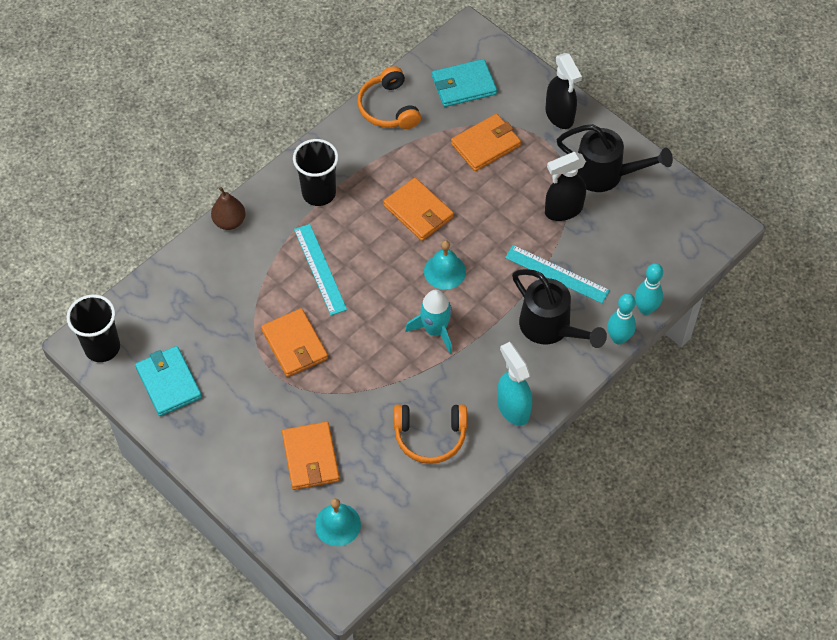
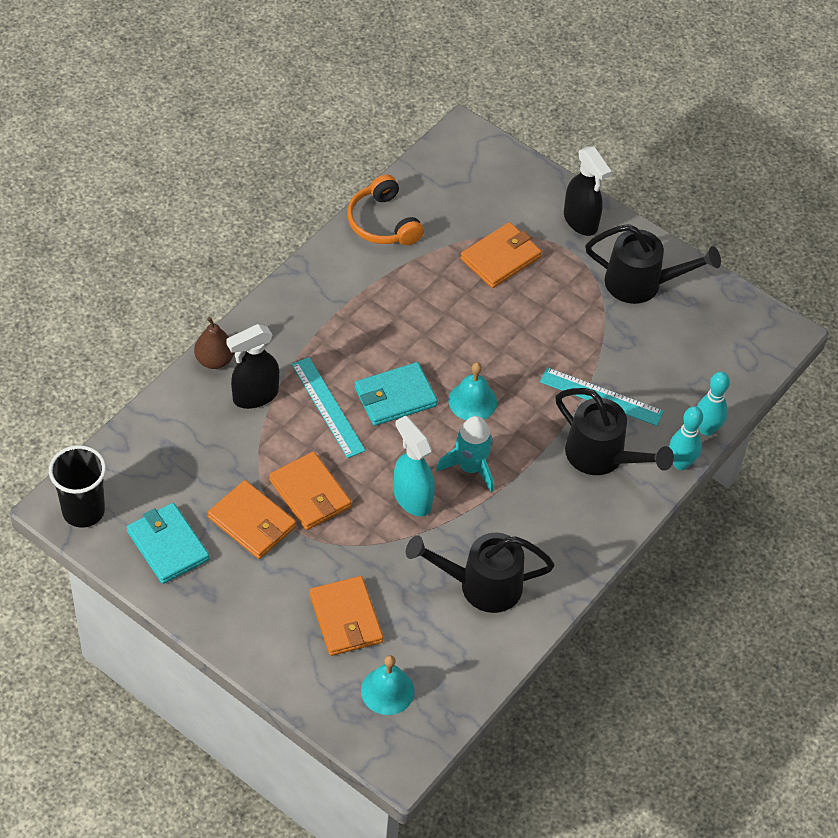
camera: 10 degrees left, 5 degrees down
black cup [293,139,339,206] -> none
orange wallet [383,178,454,241] -> orange wallet moved to [208,480,296,559]
orange headphones [394,404,467,464] -> black watering can [406,532,555,613]
turquoise wallet [432,59,497,107] -> turquoise wallet moved to [355,362,438,426]
turquoise spray bottle [497,342,532,426] -> turquoise spray bottle moved to [394,416,435,517]
black spray bottle [545,152,586,221] -> black spray bottle moved to [226,324,279,409]

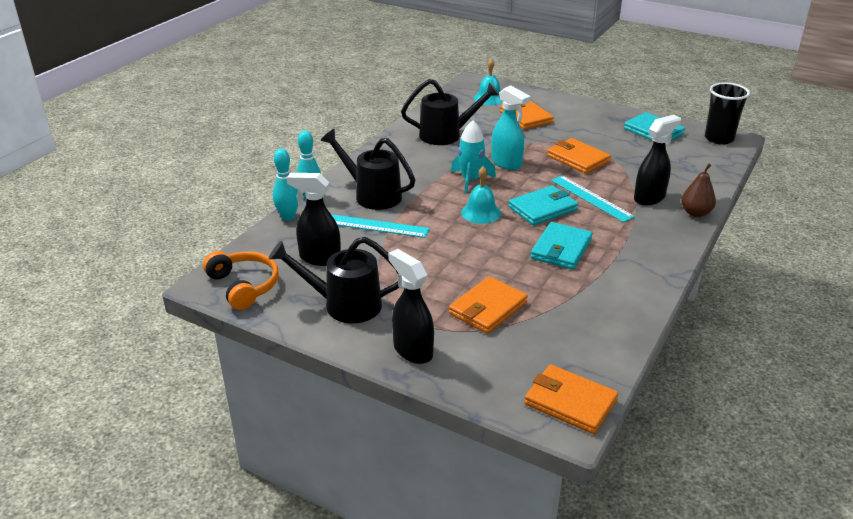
camera: 175 degrees right, 20 degrees down
orange wallet [208,480,296,559] -> orange wallet moved to [524,364,618,434]
orange headphones [347,175,424,245] -> orange headphones moved to [203,251,279,310]
none -> black spray bottle [287,173,341,266]
none -> turquoise wallet [530,222,593,270]

